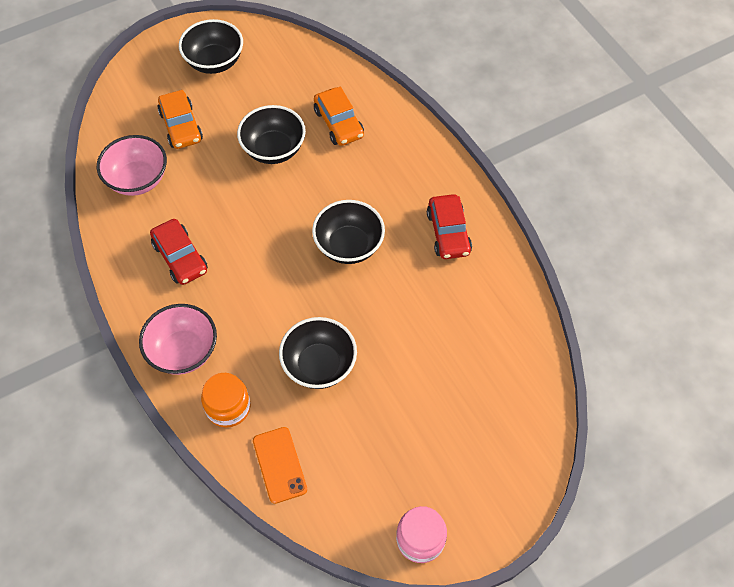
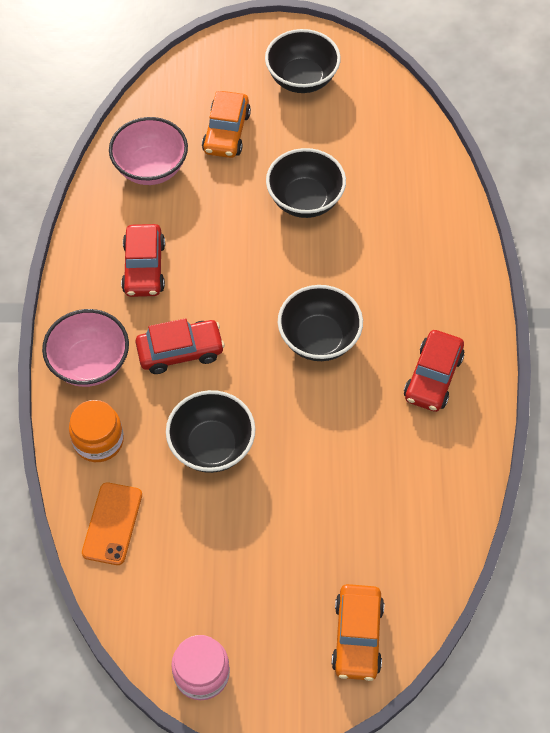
camera: 30 degrees right, 0 degrees up
orange car [314,87,364,146] -> orange car moved to [331,584,384,681]
none -> red car [135,318,225,374]

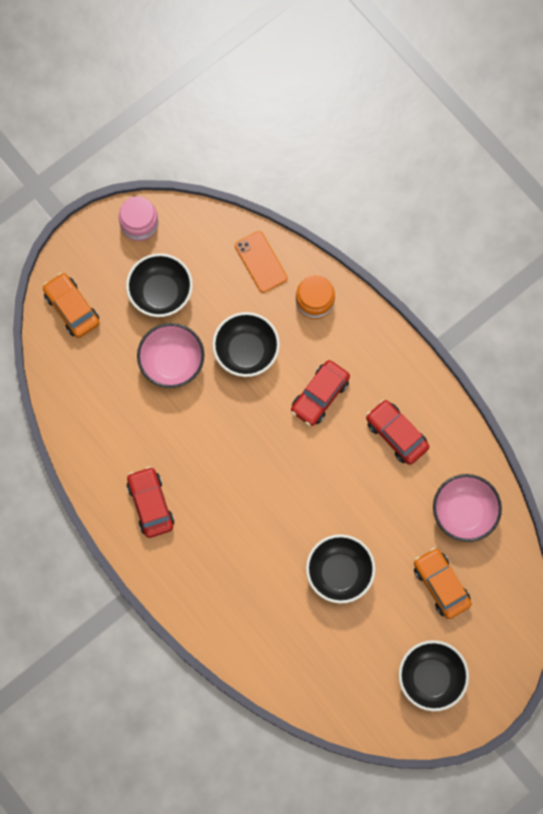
camera: 140 degrees right, 15 degrees up
pink bowl [42,309,129,387] -> pink bowl moved to [137,323,204,388]
black bowl [278,285,363,361] -> black bowl moved to [126,253,193,317]

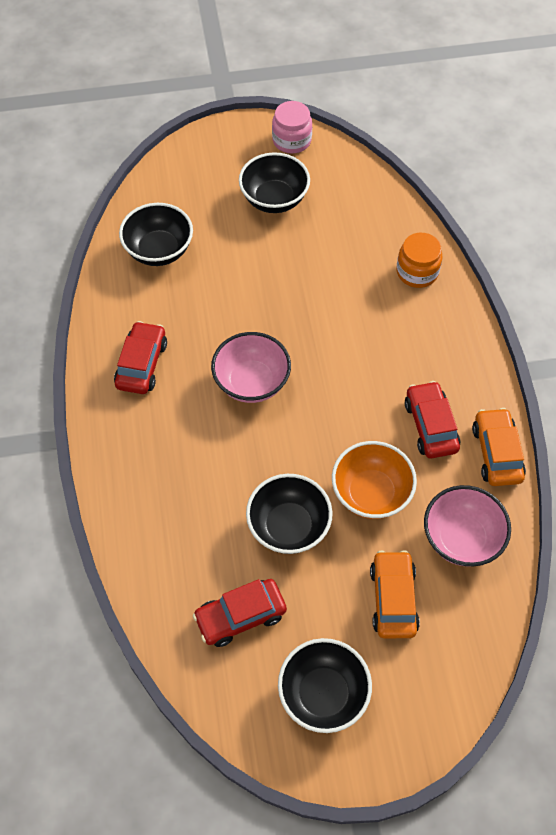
camera: 30 degrees right, 15 degrees down
orange car [43,272,100,338] -> orange car moved to [472,408,526,486]
pink bowl [137,323,204,388] -> pink bowl moved to [211,332,291,403]
black bowl [212,312,280,377] -> black bowl moved to [119,203,193,266]
orange phone [235,231,287,293] -> none
red car [291,360,350,426] -> red car moved to [193,579,287,647]
none -> orange bowl [332,441,417,519]

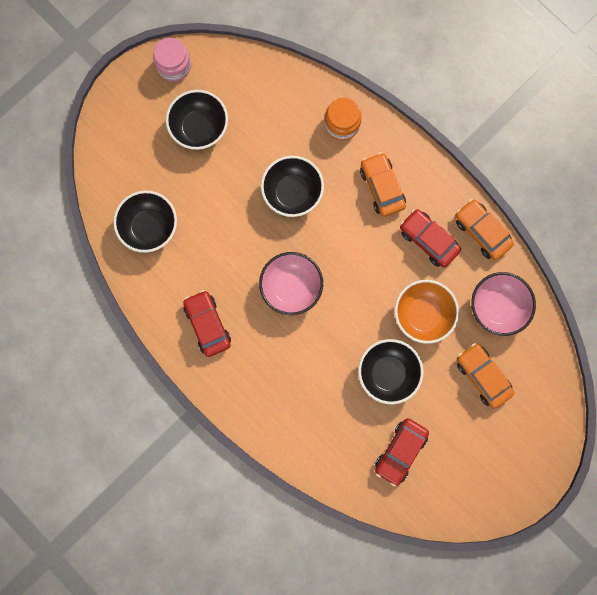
camera: 35 degrees left, 20 degrees up
black bowl [278,638,372,733] -> black bowl moved to [261,156,324,217]
none -> orange car [360,152,406,217]

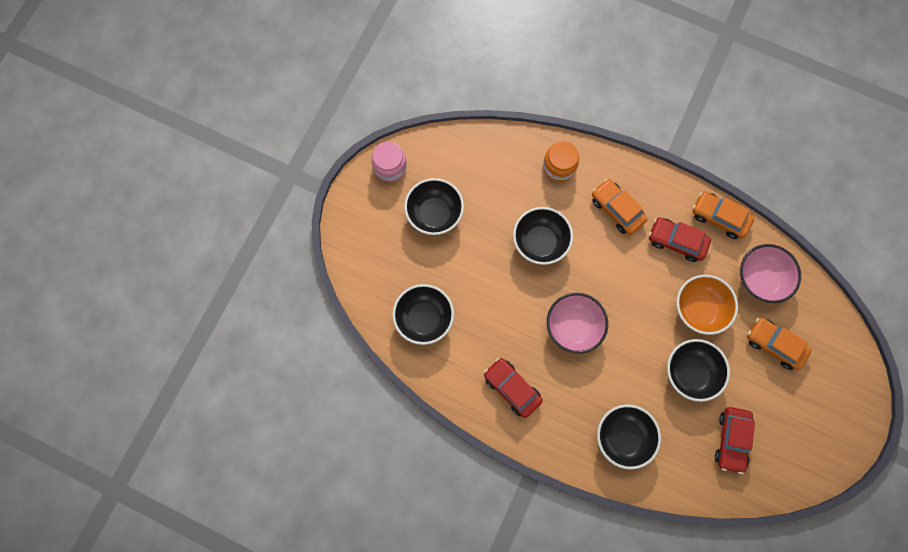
camera: 20 degrees left, 5 degrees down
none -> black bowl [597,404,661,470]

